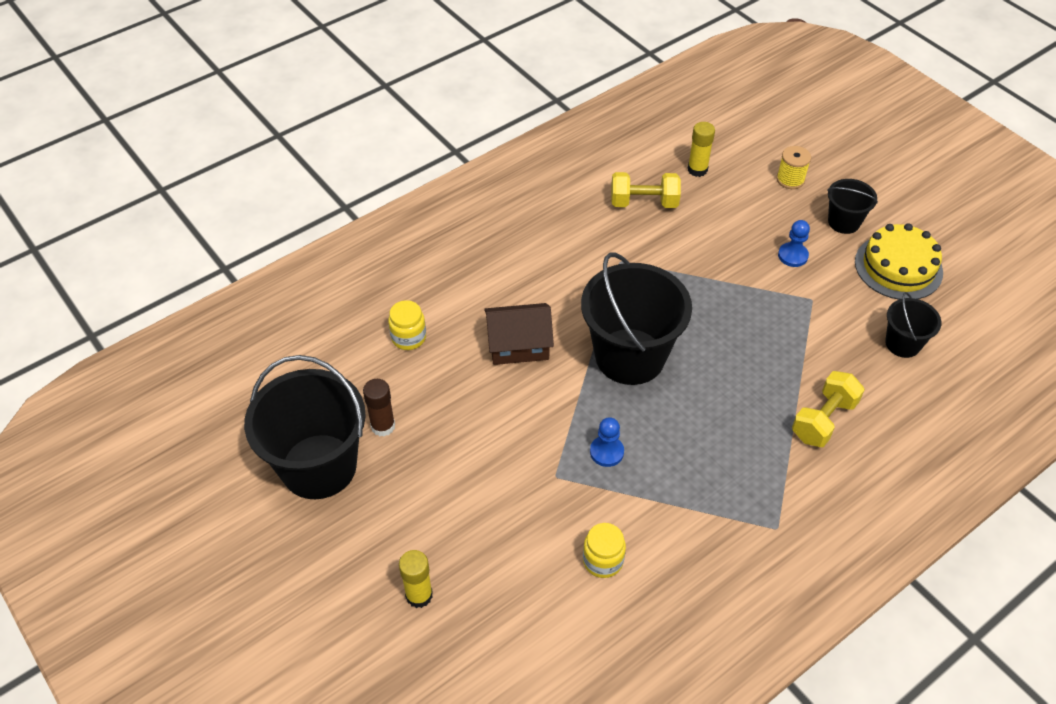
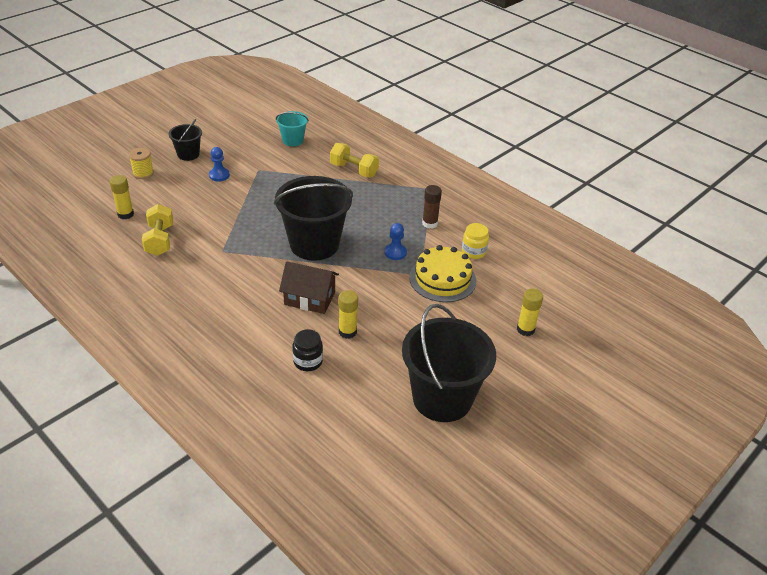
camera: 100 degrees left, 10 degrees down
brown glue stick [363,379,395,437] -> brown glue stick moved to [422,185,442,229]
yellow jar [388,300,426,350] -> black jar [293,329,323,371]
brown house [484,303,554,365] -> brown house turned 60 degrees counterclockwise [279,261,339,314]
yellow cake [855,223,943,300] -> yellow cake moved to [409,245,476,302]
black bucket [885,292,941,358] -> turquoise bucket [276,111,309,146]
none -> yellow glue stick [338,290,358,339]

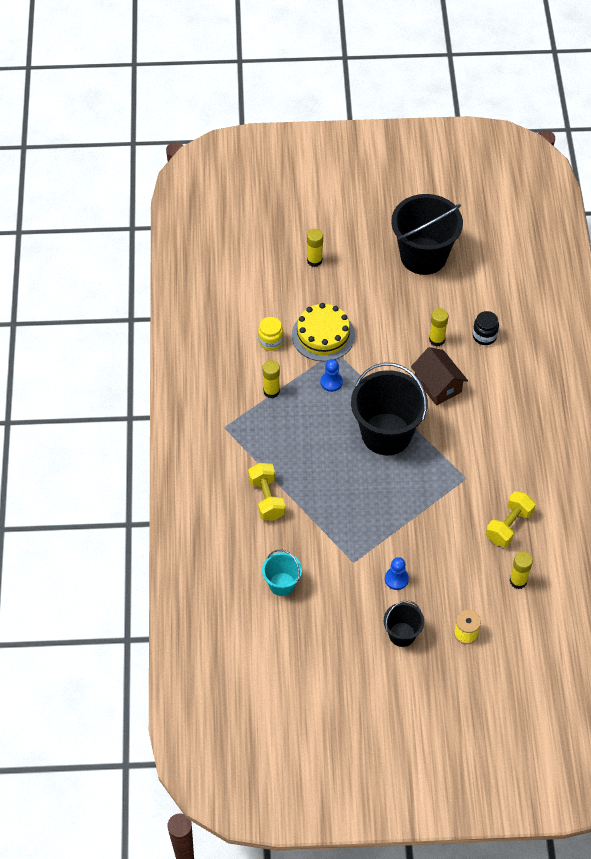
camera: 135 degrees left, 15 degrees up
brown glue stick [422,185,442,229] -> yellow glue stick [263,360,280,398]

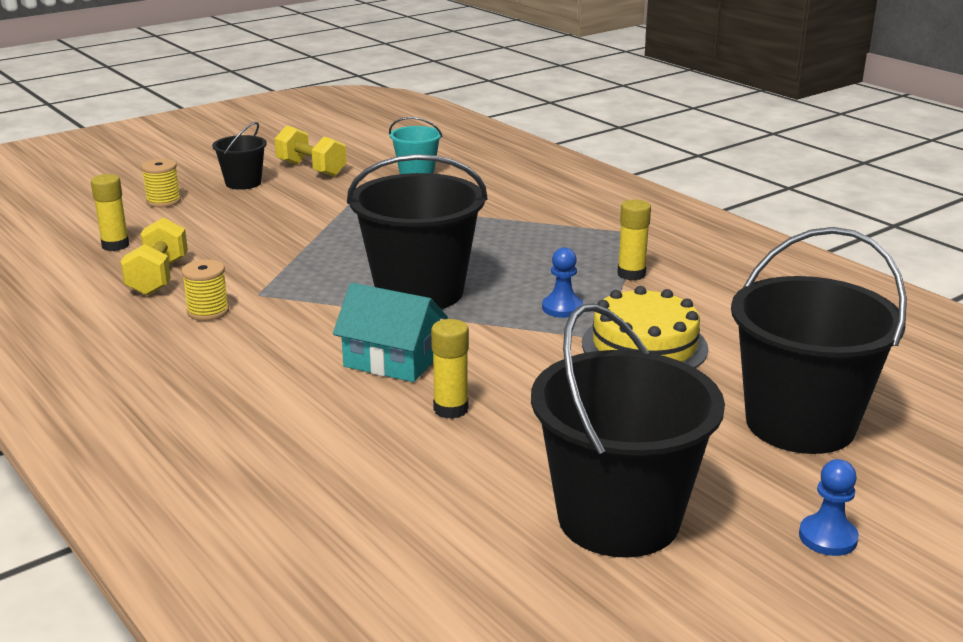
camera: 145 degrees right, 30 degrees down
yellow dumbbell [248,463,285,521] -> yellow dumbbell moved to [274,125,347,176]
yellow jar [258,317,283,351] -> none
yellow glue stick [307,229,323,267] -> black bucket [731,227,907,454]
blue pawn [385,557,409,590] -> blue pawn moved to [799,459,859,556]
brown house [411,347,468,405] -> turquoise house [333,283,448,382]
black jar [473,311,499,345] -> none
none -> yellow spool [181,260,229,321]

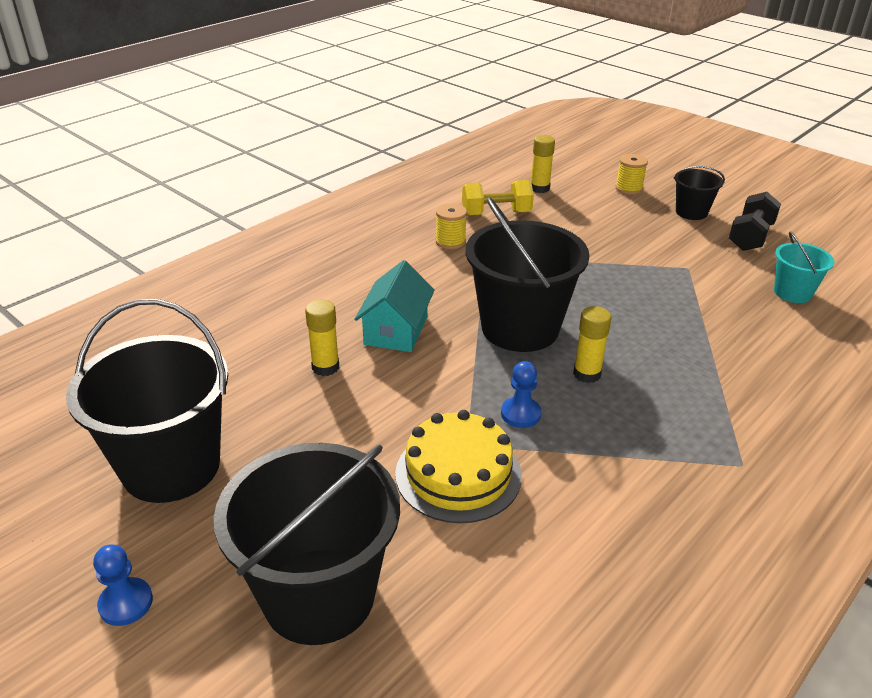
camera: 80 degrees right, 10 degrees up
yellow dumbbell [274,125,347,176] -> black dumbbell [729,192,781,251]
yellow glue stick [617,199,651,281] -> yellow glue stick moved to [573,306,611,383]

